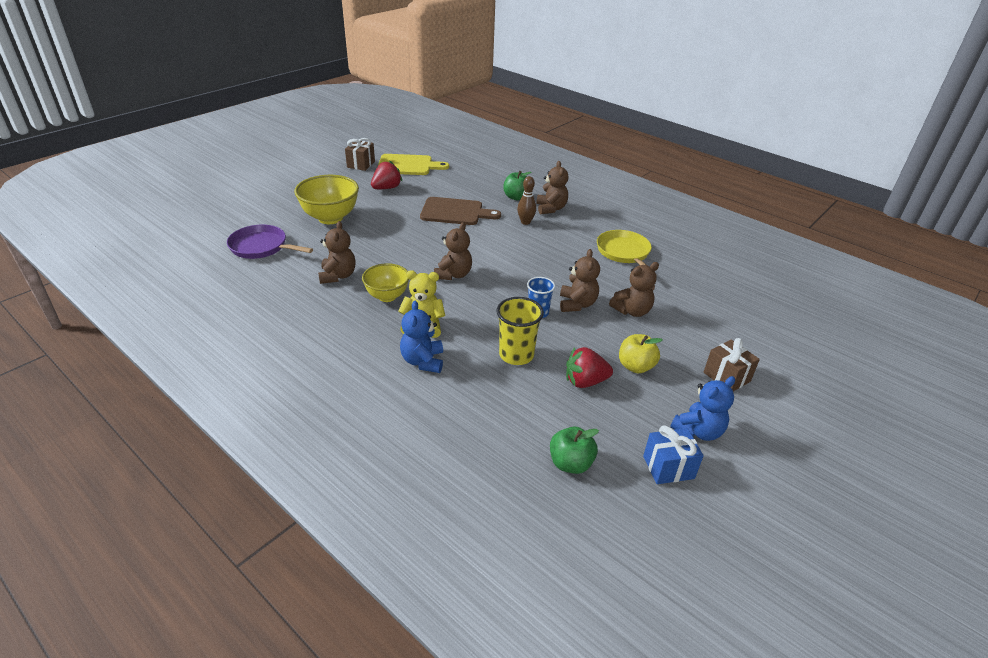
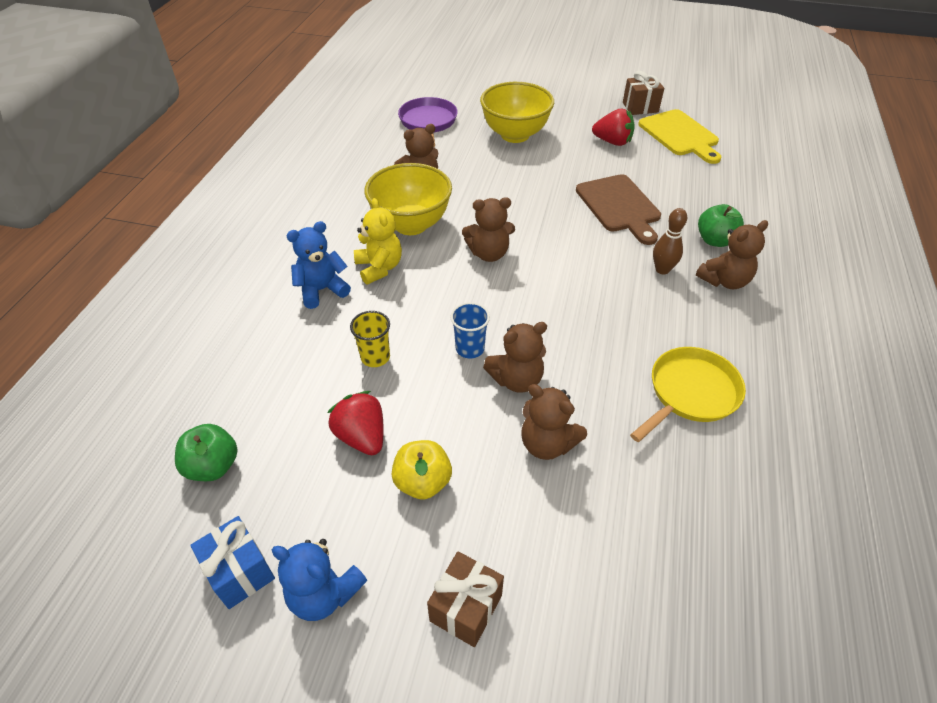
camera: 65 degrees right, 10 degrees up
yellow bowl [362,263,409,302] -> yellow bowl [364,163,452,235], size x1.56
yellow cup [496,297,544,365] -> yellow cup [350,311,390,367], size x0.66

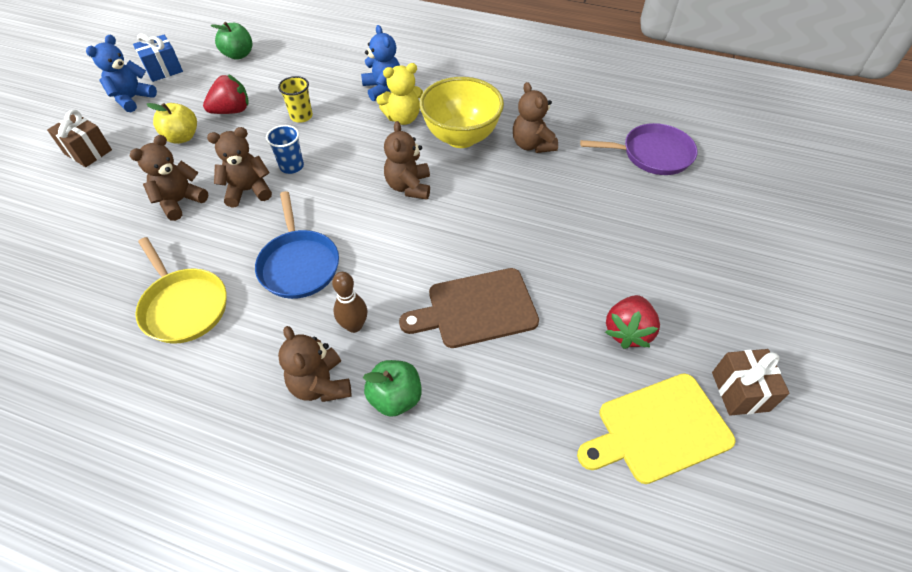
camera: 95 degrees right, 5 degrees up
yellow bowl [480,82,554,143] -> none
brown teddy bear [483,322,547,393] -> brown teddy bear turned 90 degrees clockwise [207,127,272,207]
none -> blue pan [255,191,339,299]

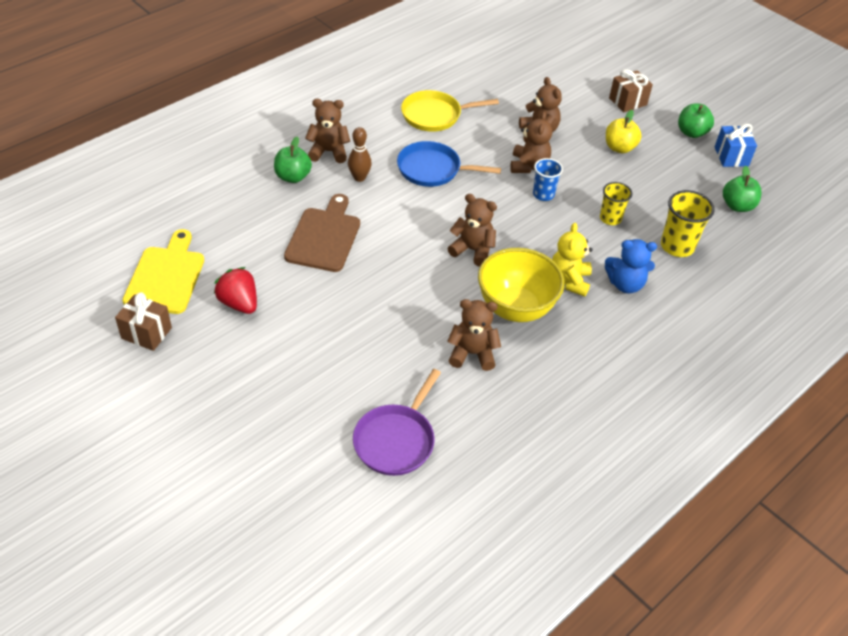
camera: 115 degrees right, 5 degrees down
blue teddy bear [86,35,157,112] -> green apple [678,103,714,138]
red strawberry [203,74,249,114] -> none
none -> yellow cup [661,190,715,257]

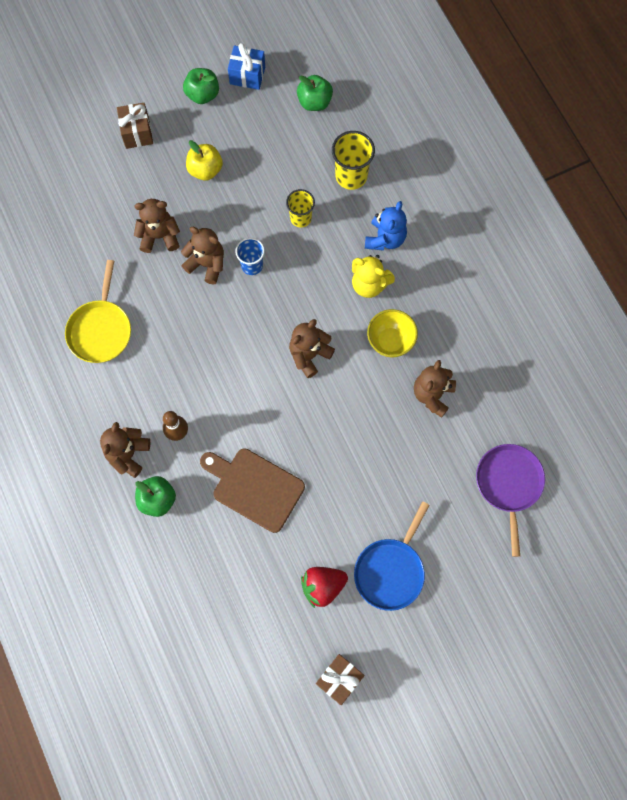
camera: 70 degrees left, 25 degrees up
yellow cutting board [122,229,204,314] -> none
purple pan [353,369,441,476] -> purple pan turned 135 degrees counterclockwise [476,444,545,557]
blue pan [397,141,501,187] -> blue pan moved to [354,501,429,611]
yellow bowl [478,248,565,322] -> yellow bowl [367,309,418,357], size x0.64

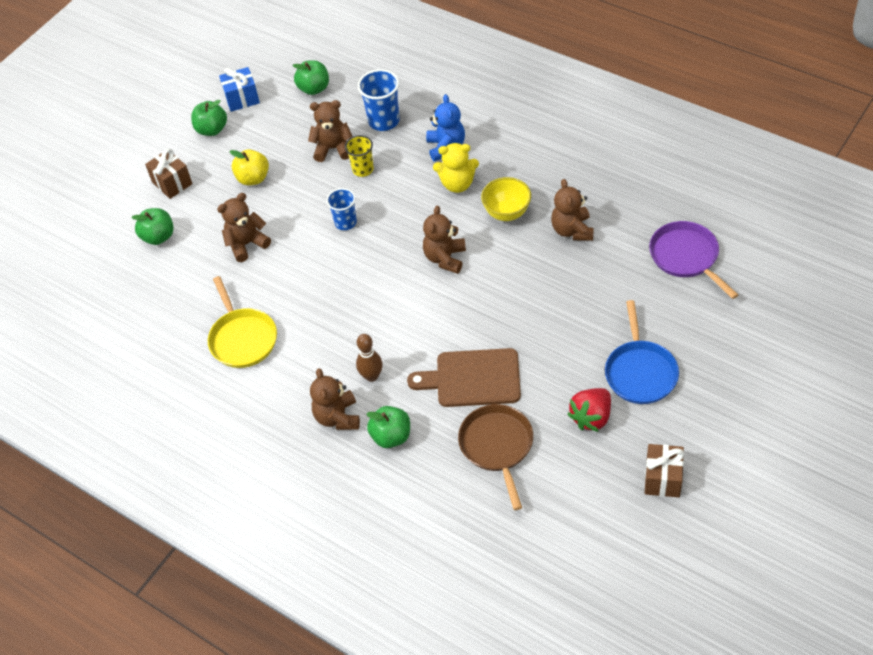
camera: 25 degrees left, 20 degrees down
brown teddy bear [181,227,224,284] -> brown teddy bear moved to [308,100,353,162]
yellow cup [332,131,375,190] -> blue cup [358,69,400,131]
none -> green apple [131,208,174,245]
none -> brown pan [458,404,533,510]

